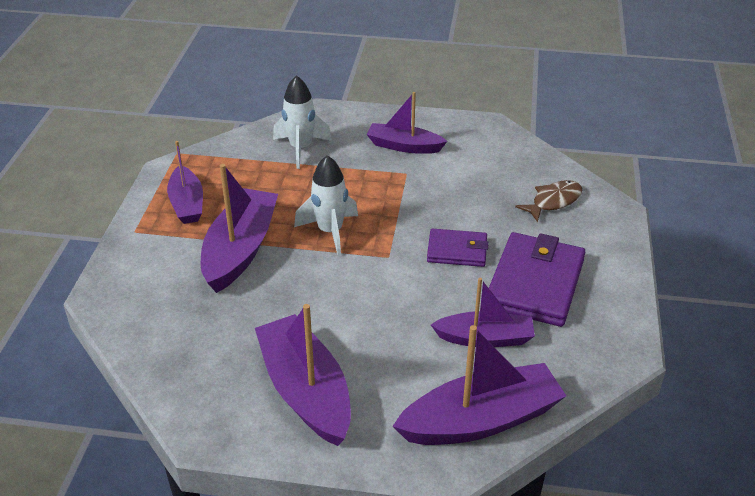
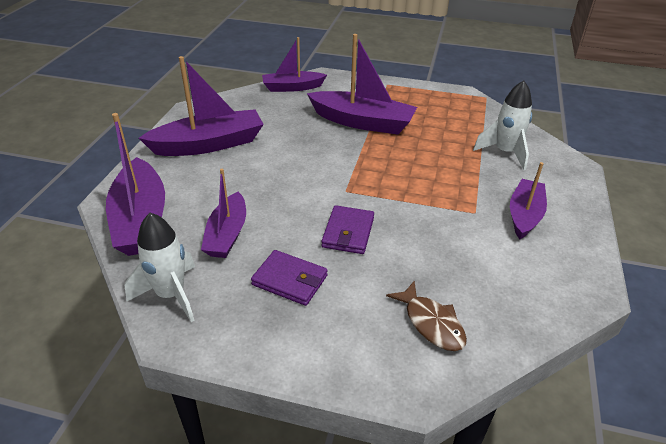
camera: 95 degrees right, 0 degrees up
purple boat [167,141,203,224] -> purple boat moved to [262,37,327,92]
white rocket [294,155,358,256] -> white rocket moved to [124,213,195,322]
purple wallet [489,232,585,327] -> purple wallet [251,250,328,306], size x0.57

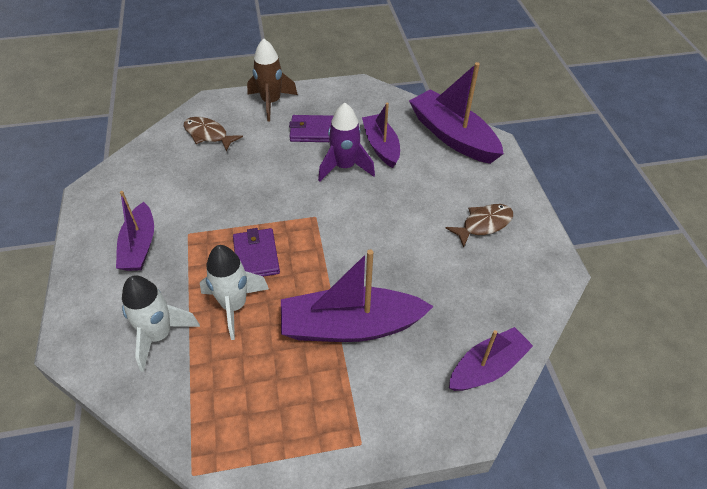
camera: 155 degrees right, 10 degrees up
white rocket [124,213,195,322] -> white rocket moved to [200,245,269,340]
purple boat [139,56,264,156] -> brown fish [446,204,513,248]
purple wallet [321,205,374,254] -> purple wallet moved to [233,228,280,277]
none -> brown rocket [247,39,298,121]
none -> purple rocket [318,103,375,181]

